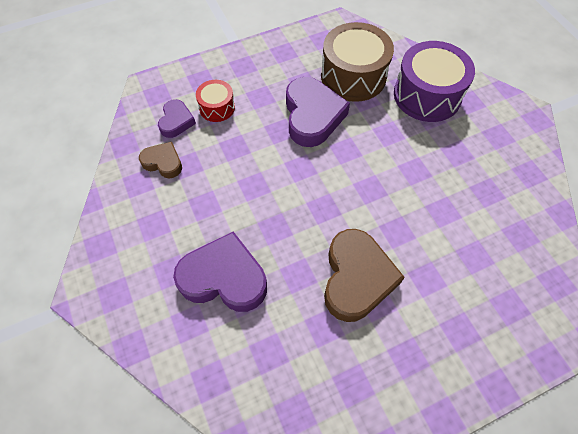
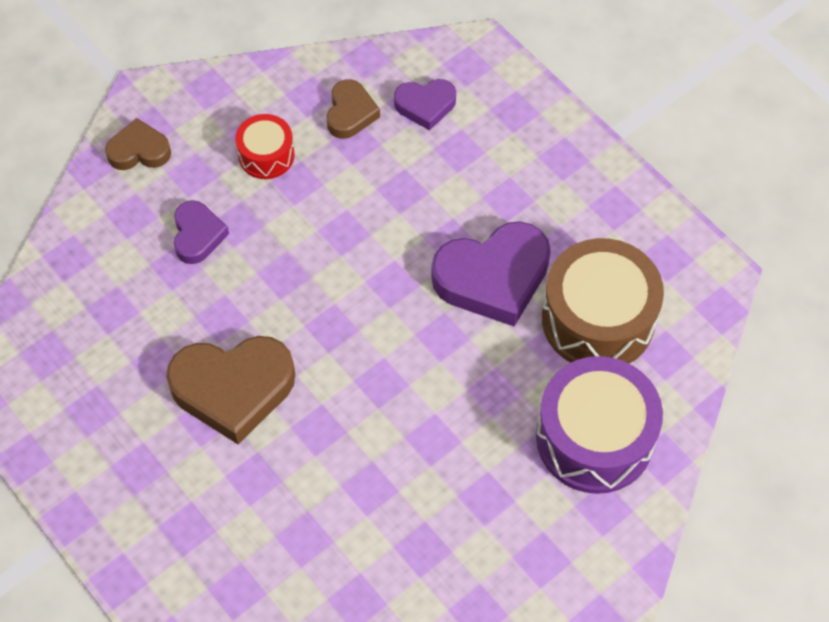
camera: 75 degrees right, 0 degrees up
purple heart [173,231,267,312] -> purple heart [174,200,229,264], size x0.55
red drum [196,80,235,122] -> red drum moved to [235,114,295,179]
none -> brown heart [105,118,171,170]

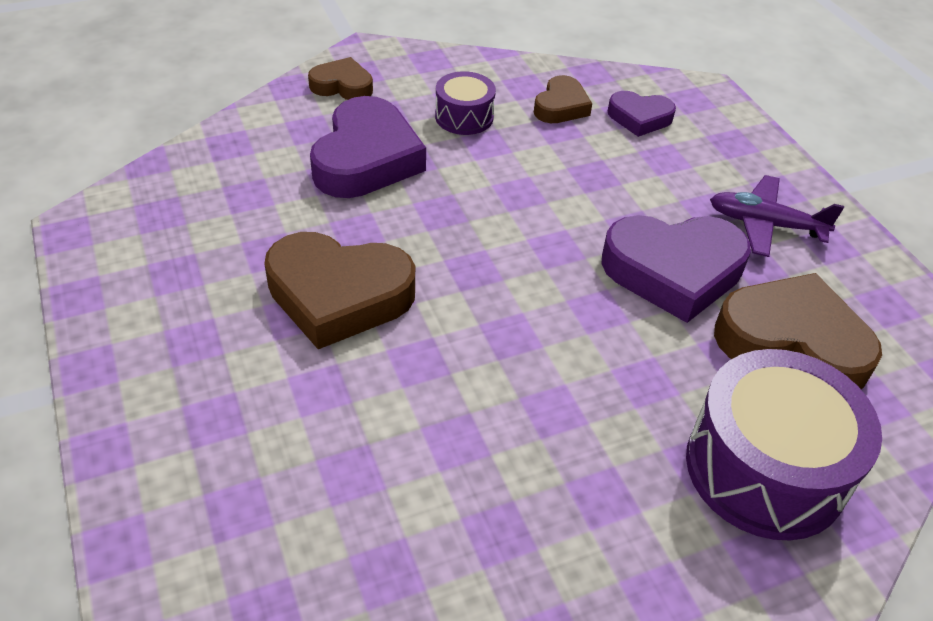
camera: 15 degrees right, 15 degrees down
purple heart [174,200,229,264] -> purple heart [310,96,426,198], size x1.83
red drum [235,114,295,179] -> purple drum [435,71,496,135]
brown drum [542,238,664,364] -> brown heart [714,273,882,389]
none -> purple plane [710,175,844,257]

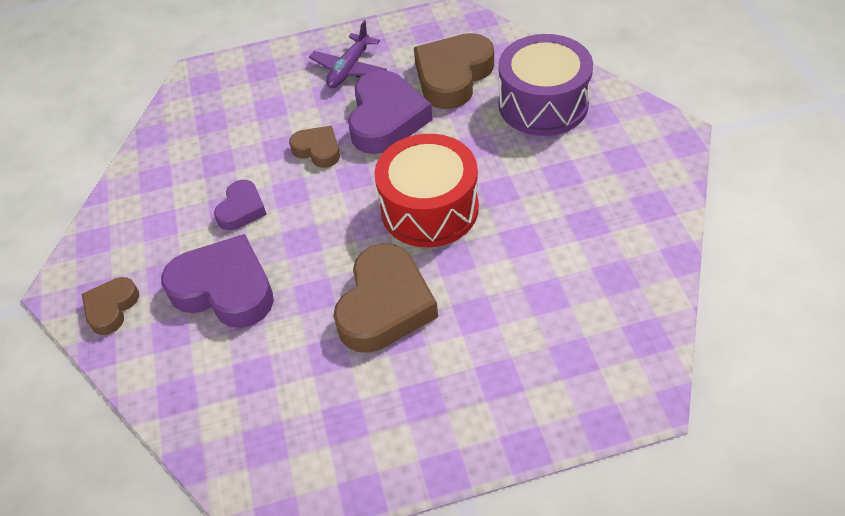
camera: 75 degrees left, 5 degrees up
purple drum [435,71,496,135] -> none
brown heart [534,75,592,123] -> brown heart moved to [289,126,340,168]
purple heart [608,91,676,137] -> purple heart moved to [214,180,267,230]
none -> red drum [374,134,479,247]

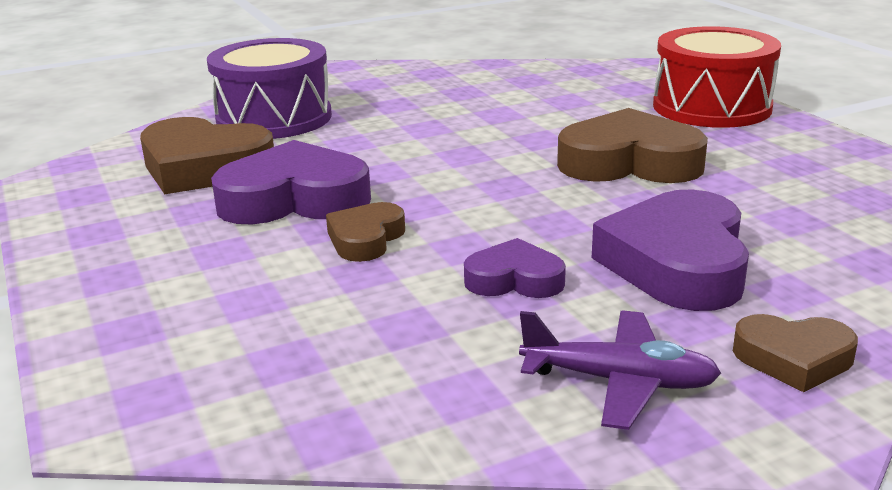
camera: 105 degrees left, 25 degrees down
purple plane [309,20,387,88] -> purple plane moved to [519,310,721,430]
red drum [374,134,479,247] -> red drum moved to [653,26,781,128]

